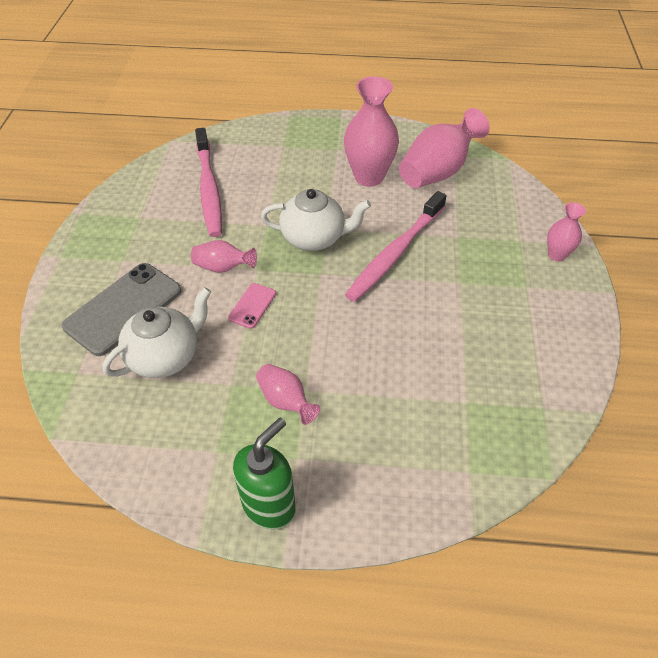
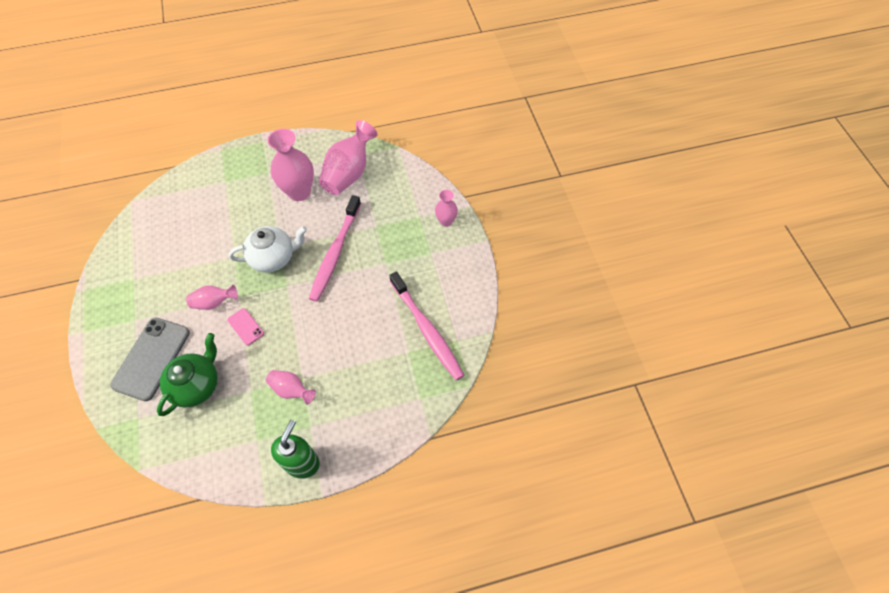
camera: 20 degrees left, 10 degrees up
white teapot [102,287,211,378] -> green teapot [157,333,218,416]
pink toothbrush [195,128,222,237] -> pink toothbrush moved to [389,271,464,380]
pink phone [228,283,276,329] -> pink phone turned 45 degrees counterclockwise [227,308,264,346]

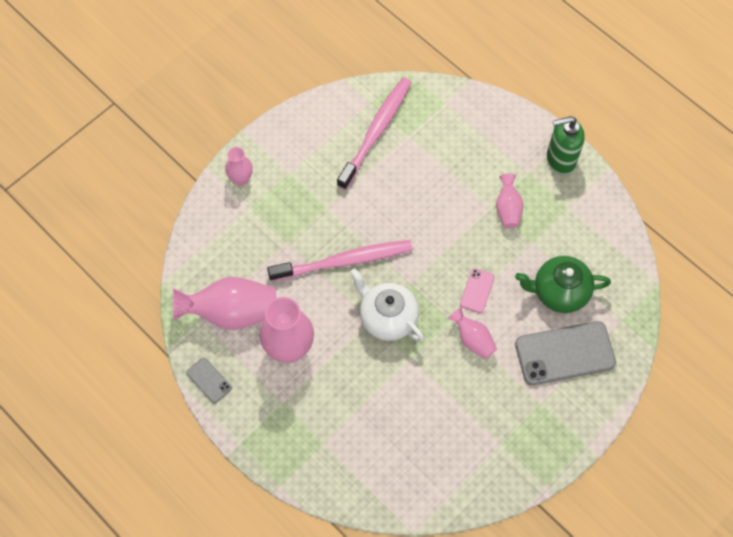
camera: 120 degrees left, 5 degrees up
none -> grey phone [186,357,232,403]

